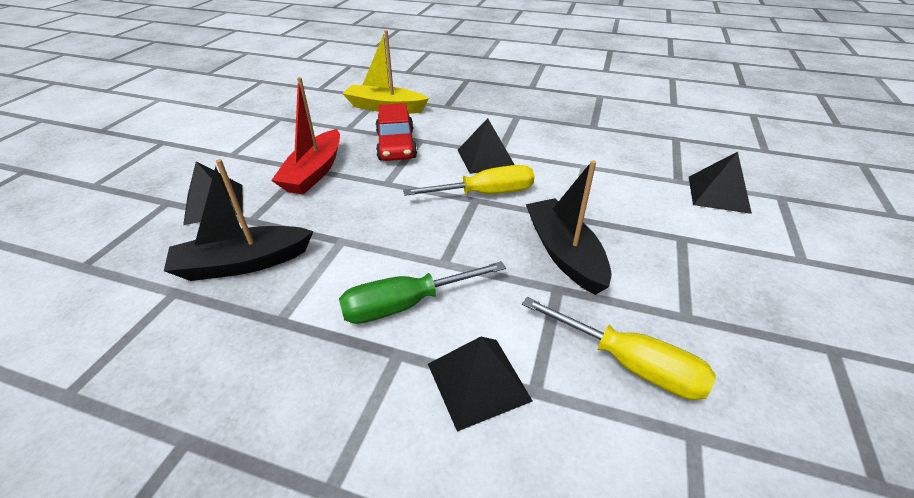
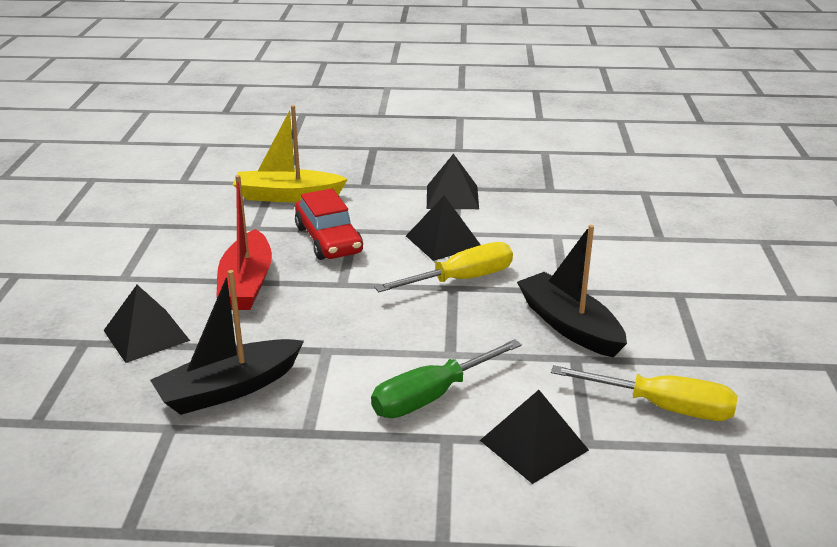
camera: 15 degrees left, 10 degrees down
black pyramid [689,152,752,214] -> black pyramid moved to [427,154,479,209]

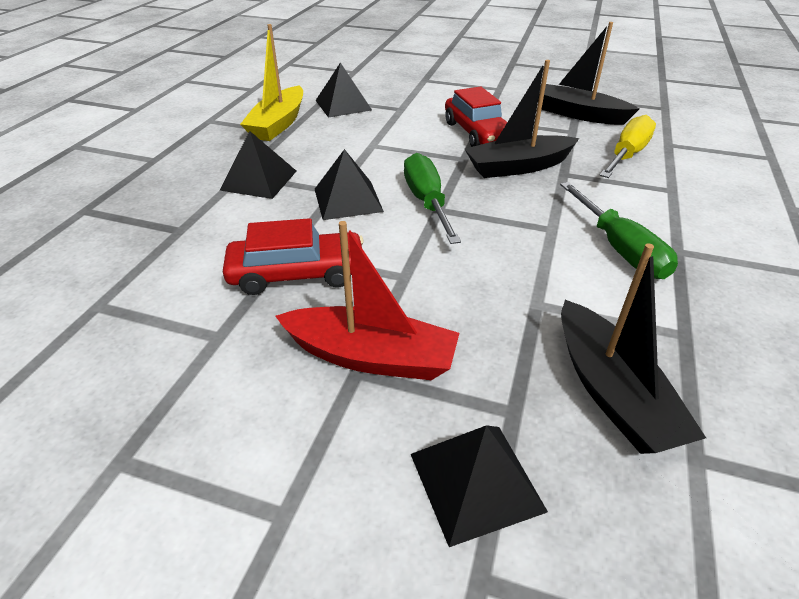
camera: 75 degrees left, 10 degrees up
yellow boat [233,105,348,202] -> yellow boat moved to [240,24,303,141]
yellow screwdriver [374,242,513,292] -> green screwdriver [404,153,461,244]
black pyramid [480,390,589,484] -> black pyramid moved to [315,62,372,118]
none -> red car [445,86,507,147]
none -> black boat [538,22,639,125]

